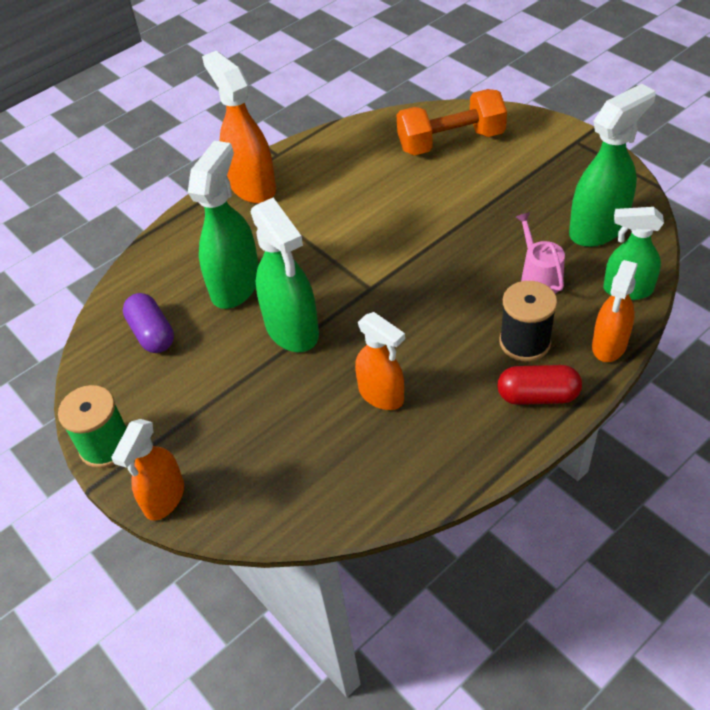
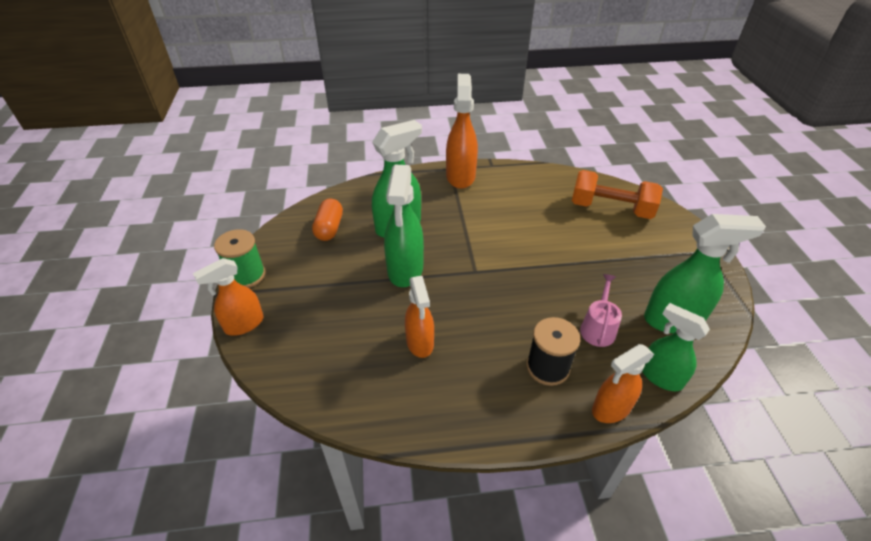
camera: 30 degrees right, 5 degrees down
purple capsule [123,293,174,353] -> orange capsule [312,198,343,241]
red capsule [497,365,582,405] -> none

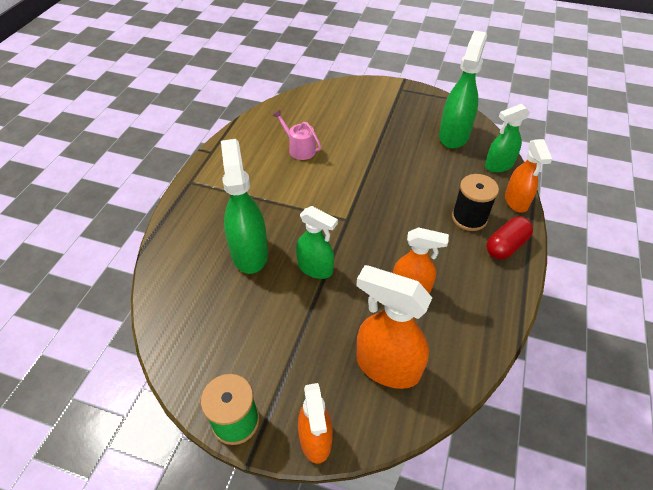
camera: 65 degrees left, 5 degrees up
orange capsule [312,198,343,241] -> none
green spray bottle [384,164,424,287] -> green spray bottle [296,206,338,279], size x0.66
orange spray bottle [446,74,478,189] -> orange spray bottle moved to [356,265,432,389]
orange dumbbell [572,170,663,219] -> none
pink watering can [580,274,622,347] -> pink watering can moved to [272,110,321,160]
none -> red capsule [486,216,533,259]

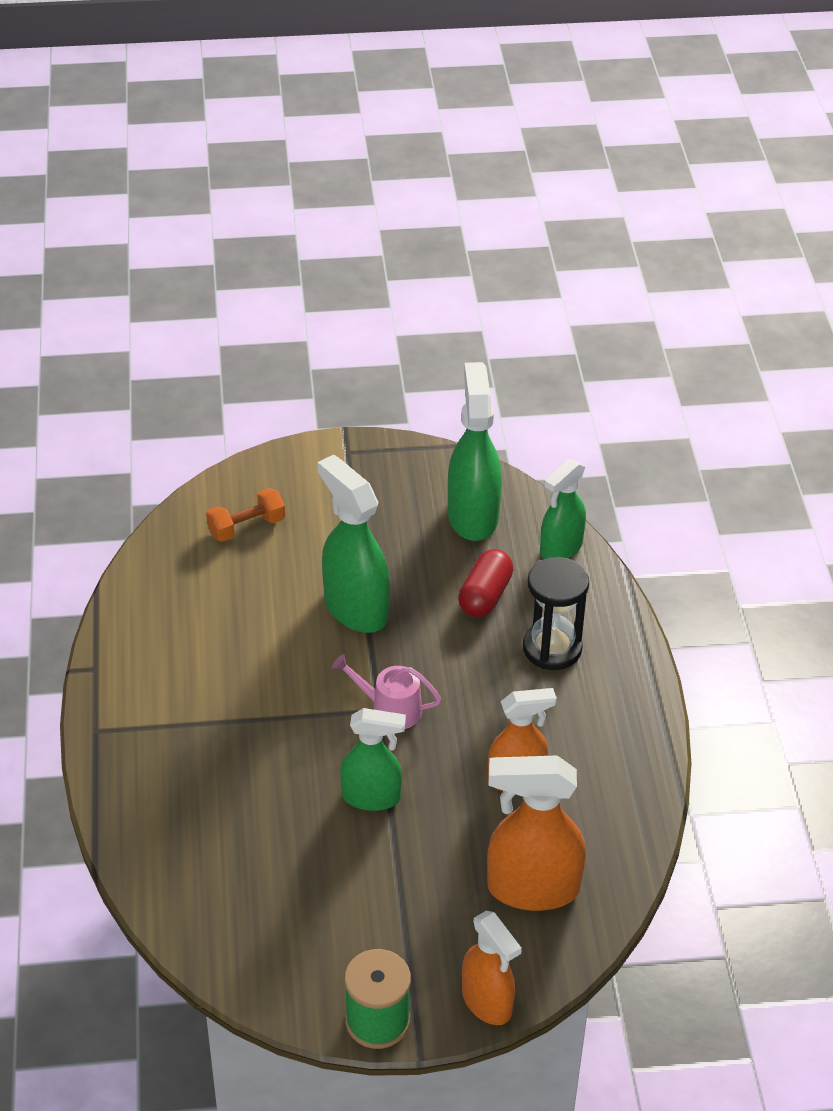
camera: 25 degrees left, 5 degrees down
green spray bottle [221,139,268,274] -> green spray bottle moved to [318,455,390,633]
pink watering can [272,110,321,160] -> pink watering can moved to [332,654,441,729]
black spool [452,174,499,231] -> black hourglass [523,557,589,670]
red capsule [486,216,533,259] -> red capsule moved to [458,549,514,617]
orange spray bottle [505,139,552,213] -> none
none -> orange dumbbell [206,488,285,542]

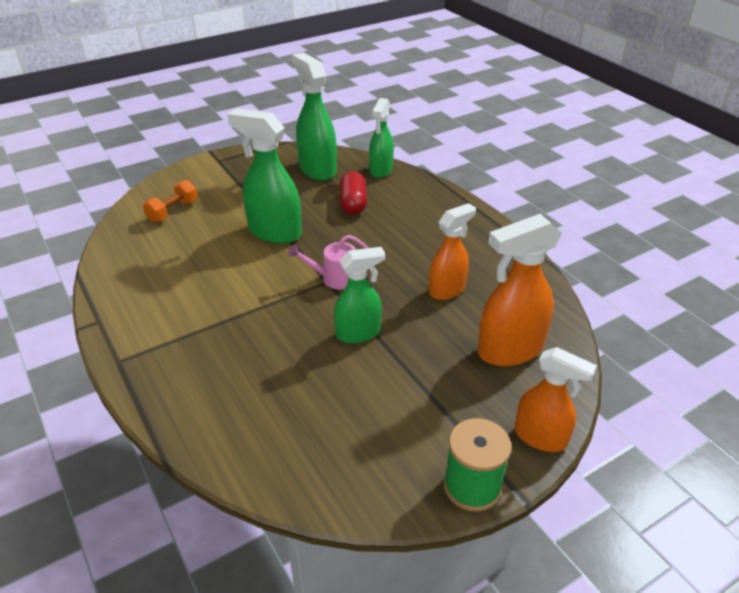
camera: 25 degrees left, 5 degrees down
black hourglass [523,557,589,670] -> none

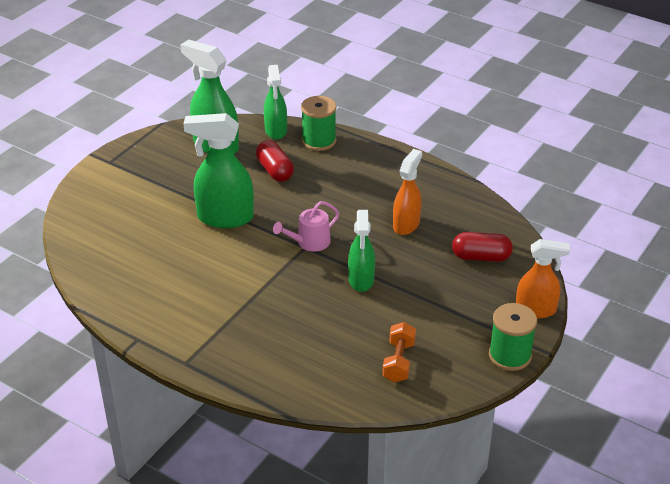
camera: 25 degrees left, 0 degrees up
orange dumbbell [143,180,198,223] -> orange dumbbell moved to [383,322,416,382]
green spray bottle [334,247,385,343] -> green spray bottle turned 135 degrees clockwise [348,210,375,292]
orange spray bottle [478,214,562,366] -> red capsule [452,232,513,262]
none -> green spool [301,96,336,151]

